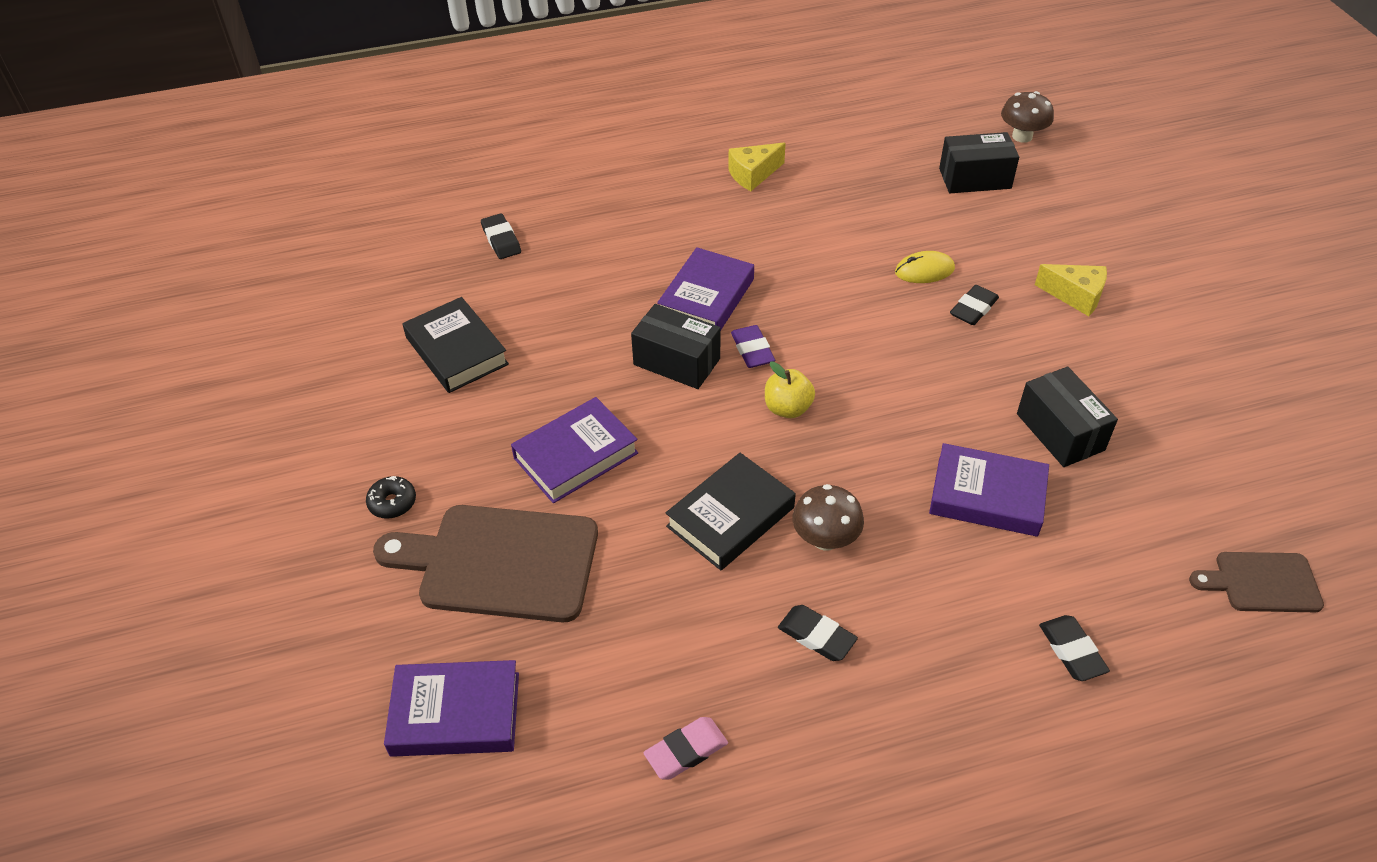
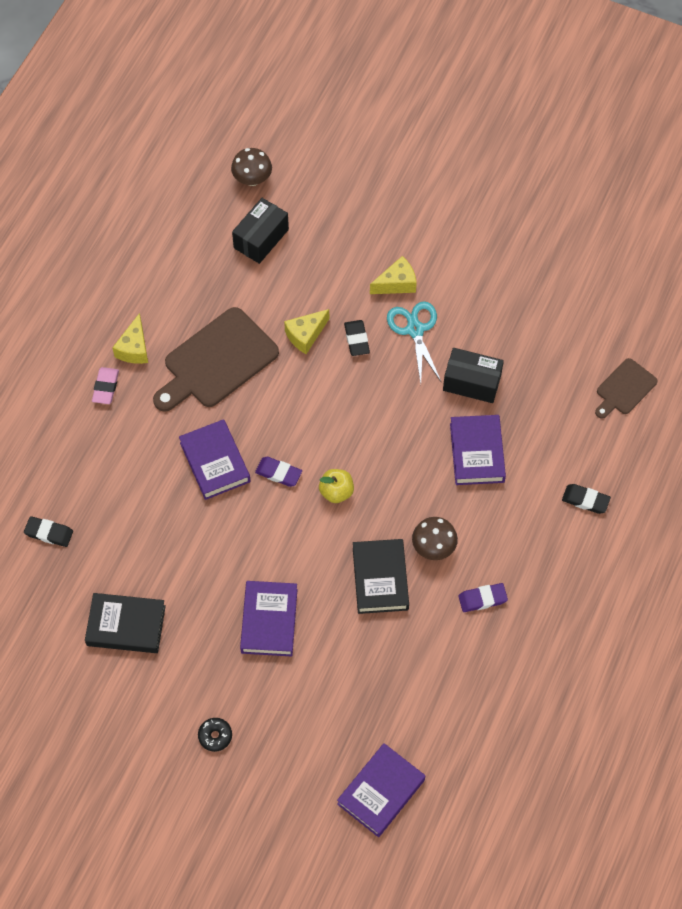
camera: 50 degrees left, 15 degrees up
brown cutting board [373,505,598,622] -> brown cutting board moved to [153,307,279,412]
black box [631,304,721,389] -> none
pink eraser [644,717,728,779] -> pink eraser moved to [92,367,119,404]
black eraser [778,605,858,661] -> purple eraser [458,583,508,612]
yellow mouse [895,251,955,283] -> yellow cheese [284,309,329,354]
purple book [929,443,1049,537] -> purple book turned 60 degrees counterclockwise [450,415,506,485]
none -> turquoise scissors [387,301,442,384]

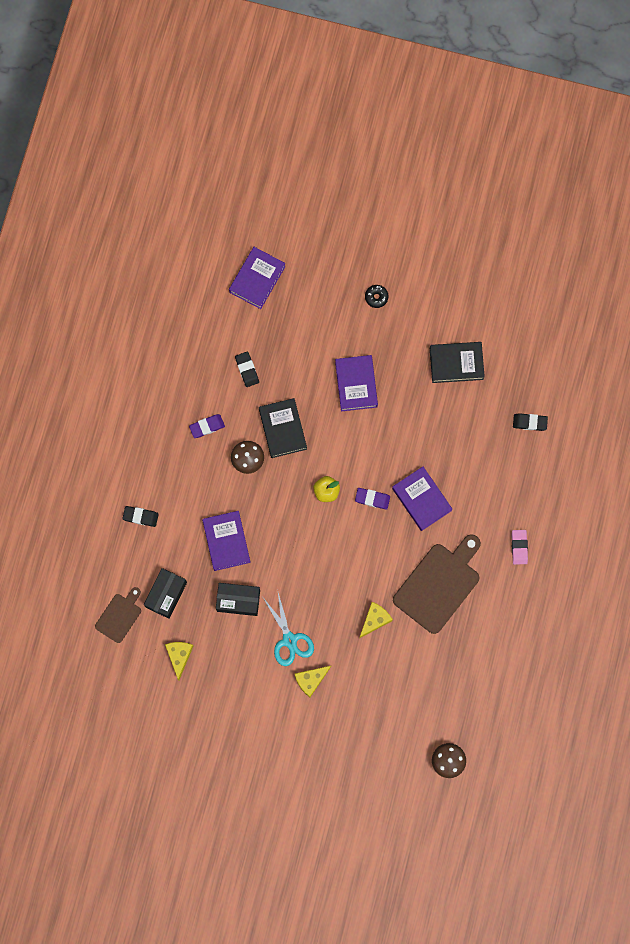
camera: 170 degrees right, 15 degrees up
yellow cheese [112,313,148,364] -> yellow cheese moved to [165,642,193,680]
black box [232,198,289,264] -> black box moved to [144,568,187,619]
black eraser [344,320,370,356] -> black eraser moved to [235,352,259,387]

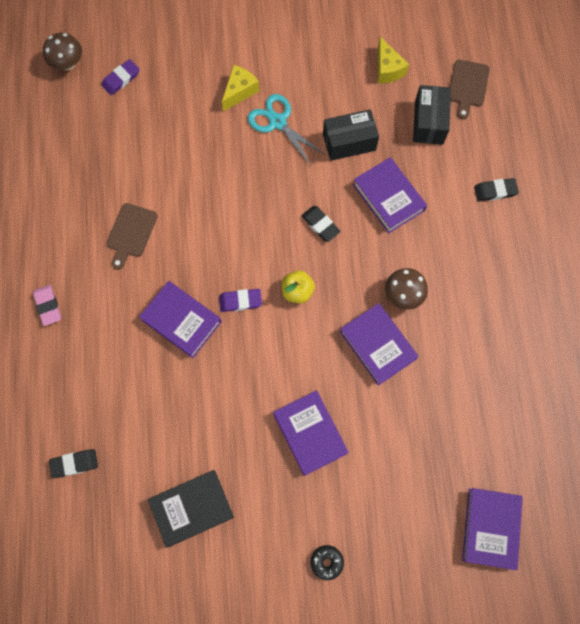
camera: 160 degrees right, 5 degrees down
purple eraser [189,414,225,438] -> purple eraser moved to [102,59,140,95]
black eraser [235,352,259,387] -> black eraser moved to [301,206,341,242]
black book [259,398,307,458] -> purple book [340,303,419,386]
yellow cheese [359,602,393,638] -> none
brown cutting board [393,534,481,634] -> brown cutting board [106,203,158,270], size x0.54

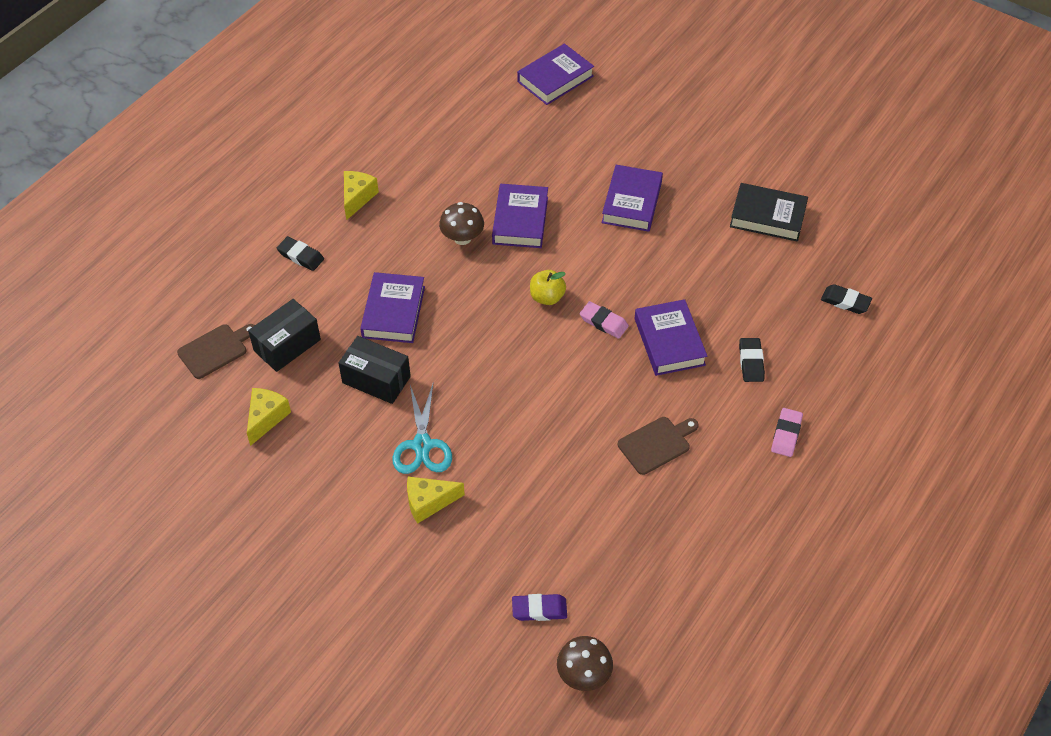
camera: 140 degrees left, 20 degrees down
purple eraser [219,289,262,312] -> pink eraser [580,301,629,339]
black eraser [301,206,341,242] -> black eraser moved to [739,338,765,382]
black donut [311,545,344,580] -> none
none -> yellow cheese [344,171,379,220]

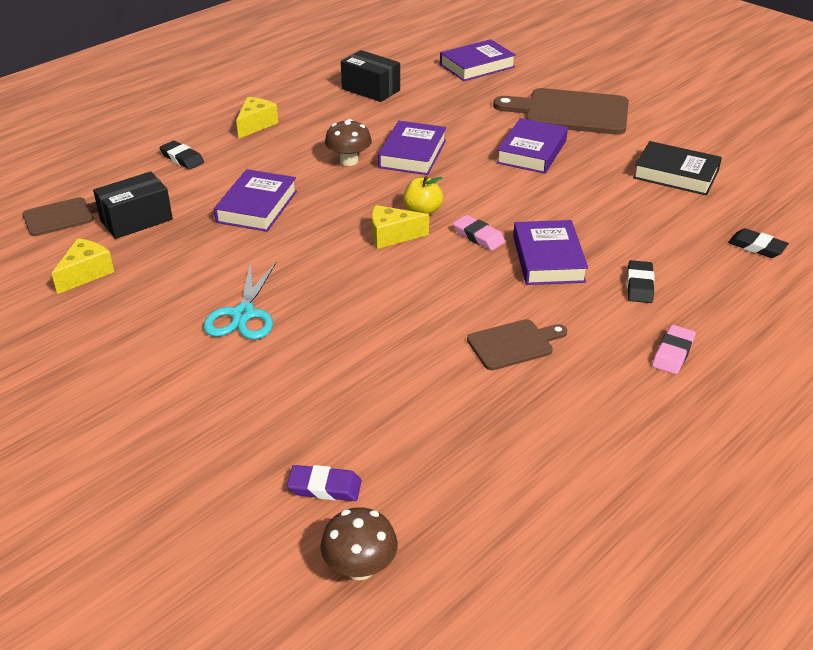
camera: 10 degrees right, 15 degrees down
black box [339,336,411,404] -> black box moved to [341,50,400,102]
yellow cheese [407,477,465,524] -> yellow cheese moved to [372,205,429,249]
none -> brown cutting board [493,88,629,135]

